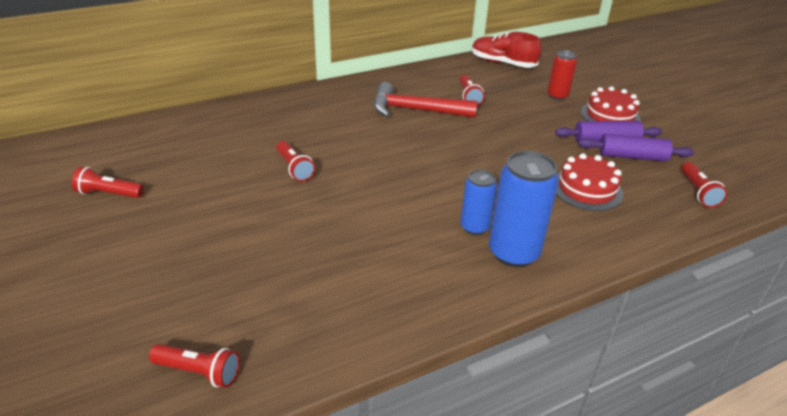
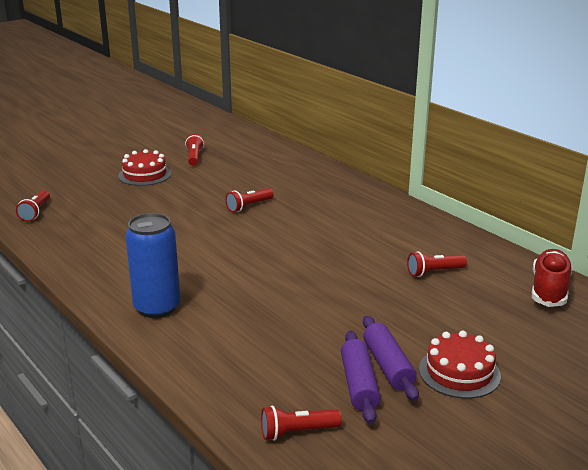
camera: 80 degrees right, 10 degrees down
red hammer [374,82,478,118] -> none
blue can [460,170,497,235] -> none
red can [547,50,577,100] -> none
red cake [556,153,623,211] -> red cake moved to [118,149,171,186]

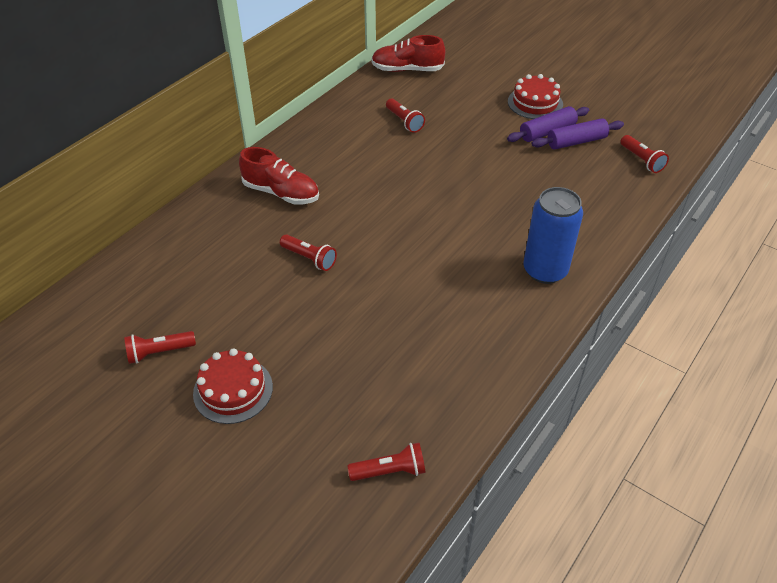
camera: 105 degrees left, 20 degrees up
none -> red shoe [239,147,319,204]

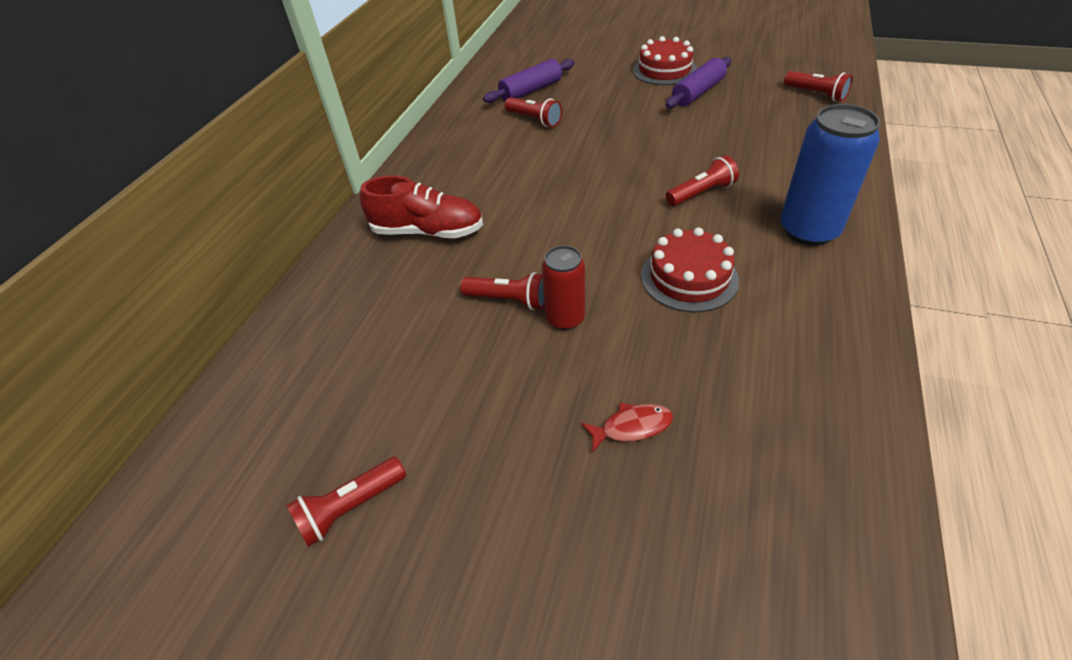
camera: 15 degrees left, 0 degrees up
red cake [193,348,273,424] -> red cake moved to [641,227,739,312]
red flashlight [347,443,426,481] -> red flashlight moved to [666,155,739,206]
red shoe [371,35,446,72] -> none
purple rolling pin [532,118,624,149] -> purple rolling pin moved to [483,59,575,103]
none -> red can [542,246,585,330]
none -> red fish [581,403,673,453]

